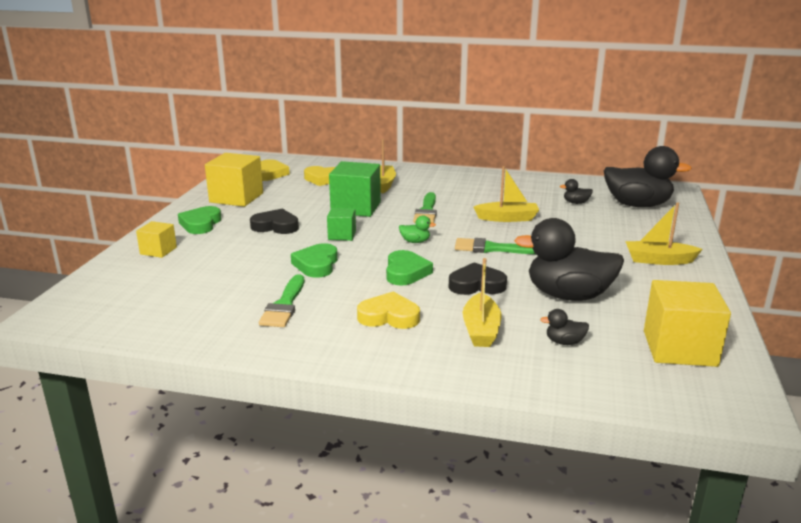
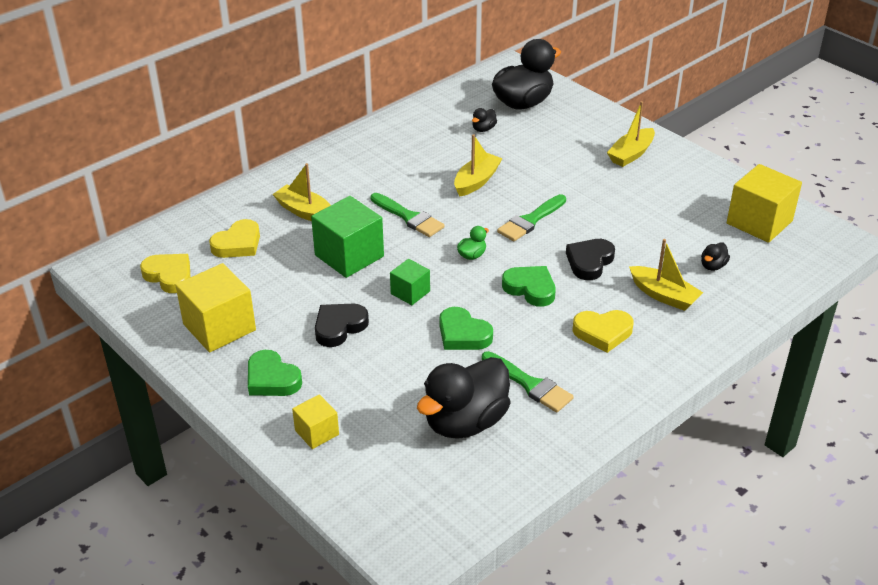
camera: 55 degrees left, 15 degrees up
yellow heart [357,292,420,329] -> yellow heart turned 135 degrees counterclockwise [572,310,634,353]
black duck [514,218,624,301] -> black duck moved to [417,357,511,439]

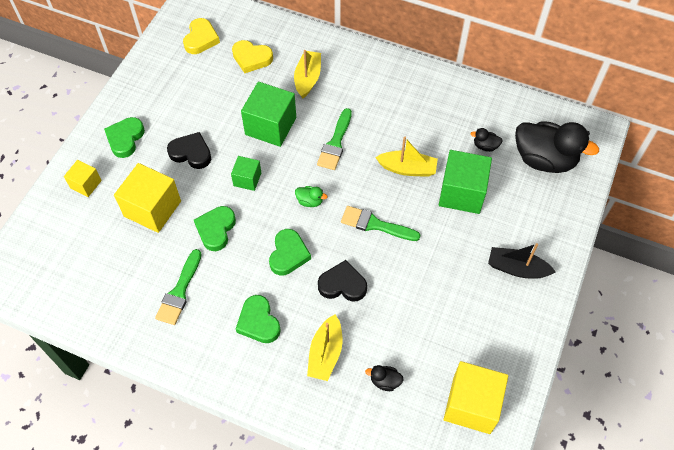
camera: 65 degrees right, 20 degrees up
yellow cube [175,263,256,353] -> yellow cube moved to [114,163,181,233]
black duck [417,357,511,439] -> none
yellow heart [572,310,634,353] -> green heart [236,295,281,343]
yellow boat [607,101,655,167] -> black boat [488,243,556,279]
none -> green cube [439,150,492,214]

